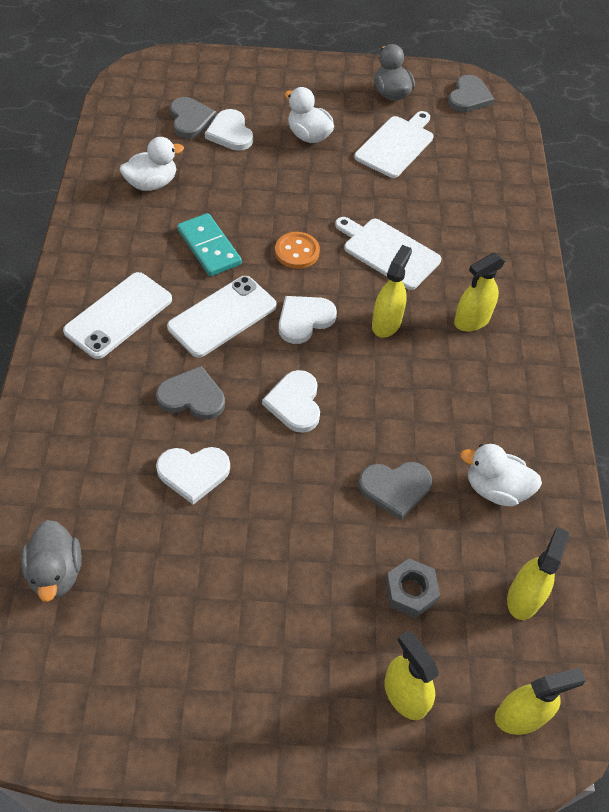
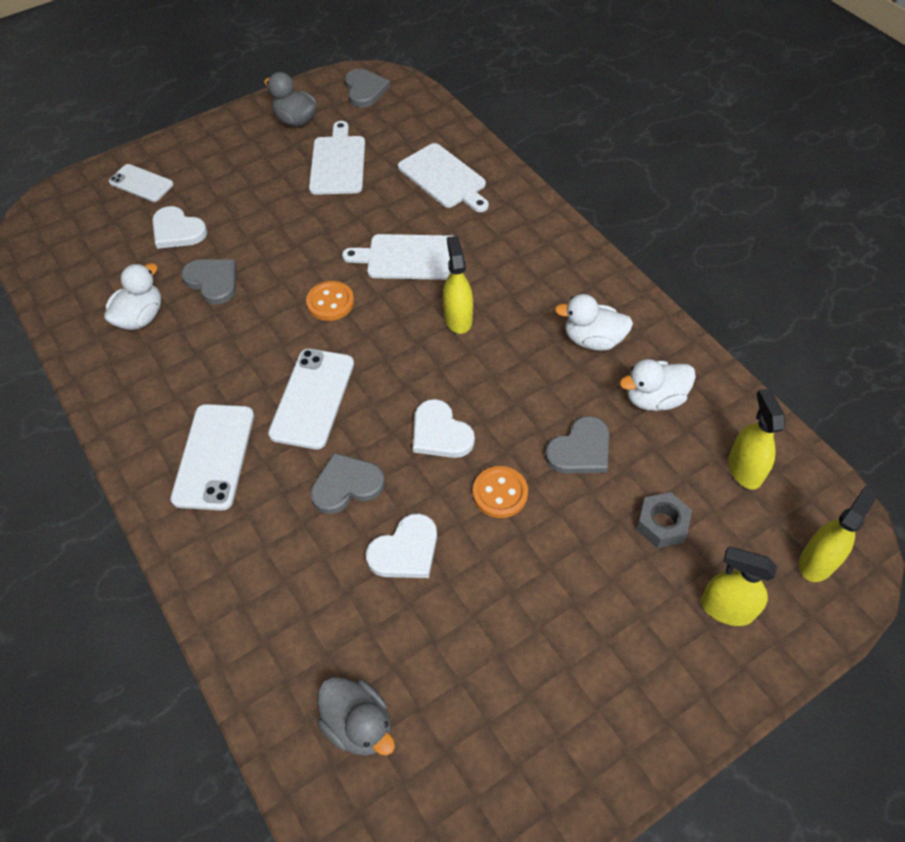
camera: 30 degrees left, 0 degrees up
grey heart [170,97,217,138] -> grey heart moved to [181,259,237,305]
turquoise domino [177,213,242,277] -> none
white heart [279,296,337,344] -> none
white duck [284,87,334,143] -> white duck moved to [555,294,633,351]
yellow spray bottle [454,252,505,331] -> none
none -> white phone [109,164,174,202]
none -> white cutting board [398,143,489,212]
none -> orange button [473,466,528,518]

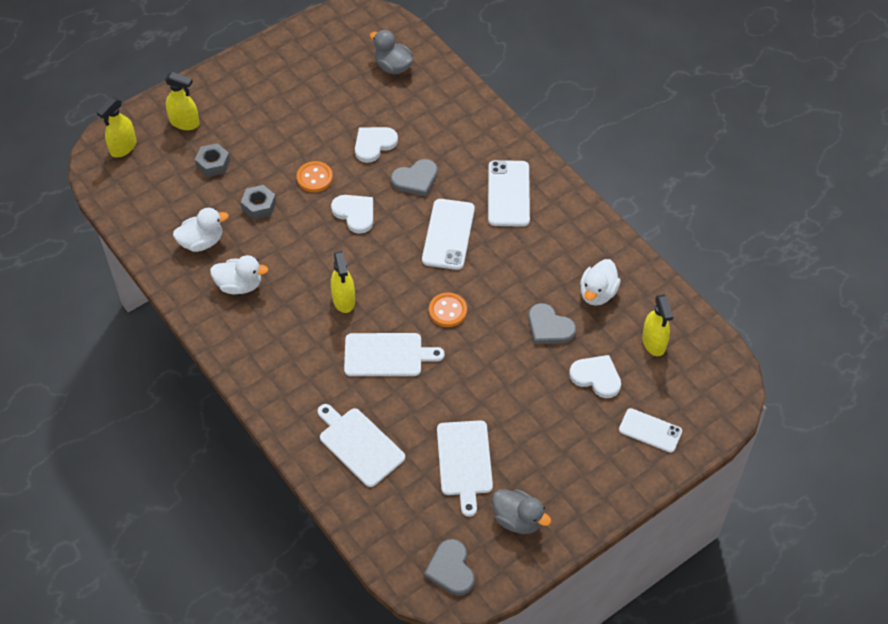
camera: 175 degrees right, 0 degrees up
grey heart [545,416,609,473] -> grey nut [241,185,276,220]
yellow spray bottle [728,388,785,490] -> yellow spray bottle moved to [642,294,673,356]

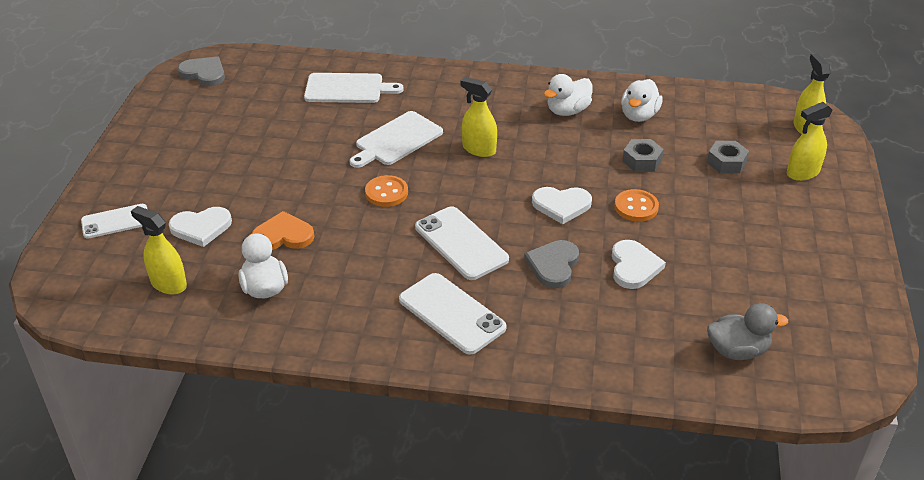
camera: 135 degrees right, 15 degrees down
white cutting board [437,420,493,517] -> none
grey duck [492,489,551,534] -> none
grey heart [528,303,576,344] -> orange heart [252,211,314,250]

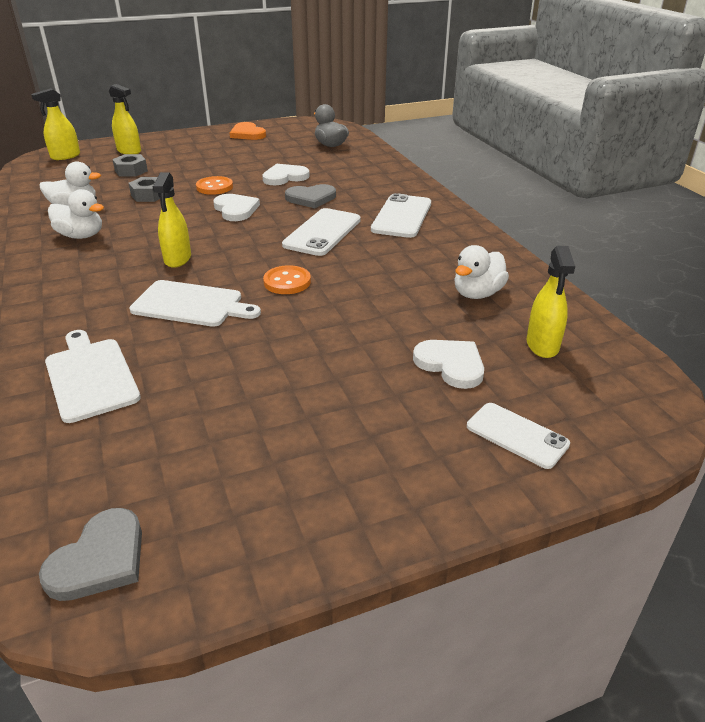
camera: 120 degrees left, 5 degrees down
grey heart [178,57,225,86] -> grey heart turned 150 degrees counterclockwise [39,508,142,601]
orange heart [252,211,314,250] -> orange heart moved to [230,122,266,140]

